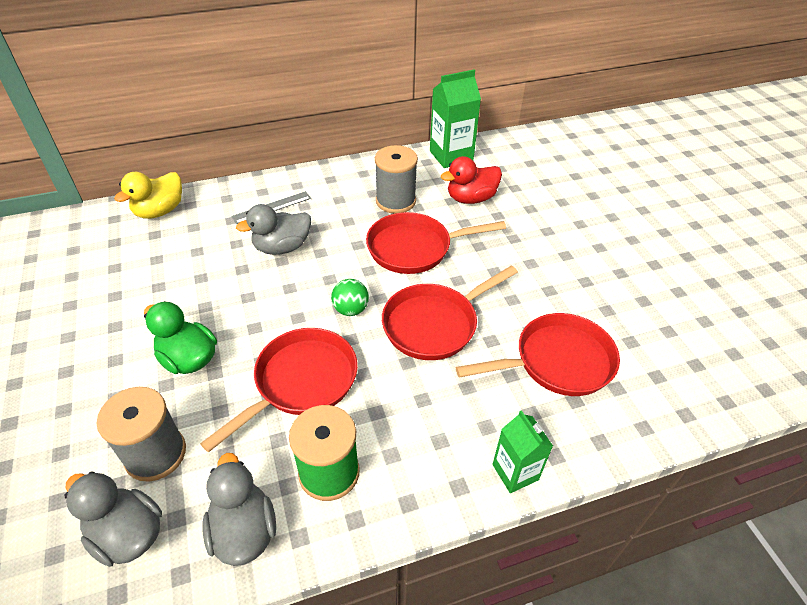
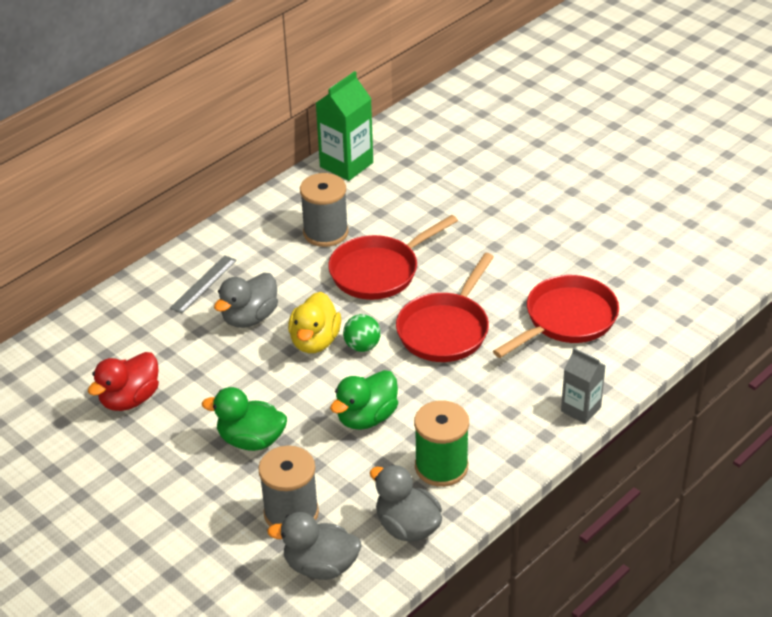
camera: 25 degrees left, 5 degrees down
yellow duck [114,172,182,219] -> yellow duck moved to [288,292,341,353]
red pan [200,328,358,453] -> green duck [330,370,398,430]
red duck [441,156,502,204] -> red duck moved to [88,352,159,411]
green carton [492,410,553,493] -> grey carton [561,348,606,424]

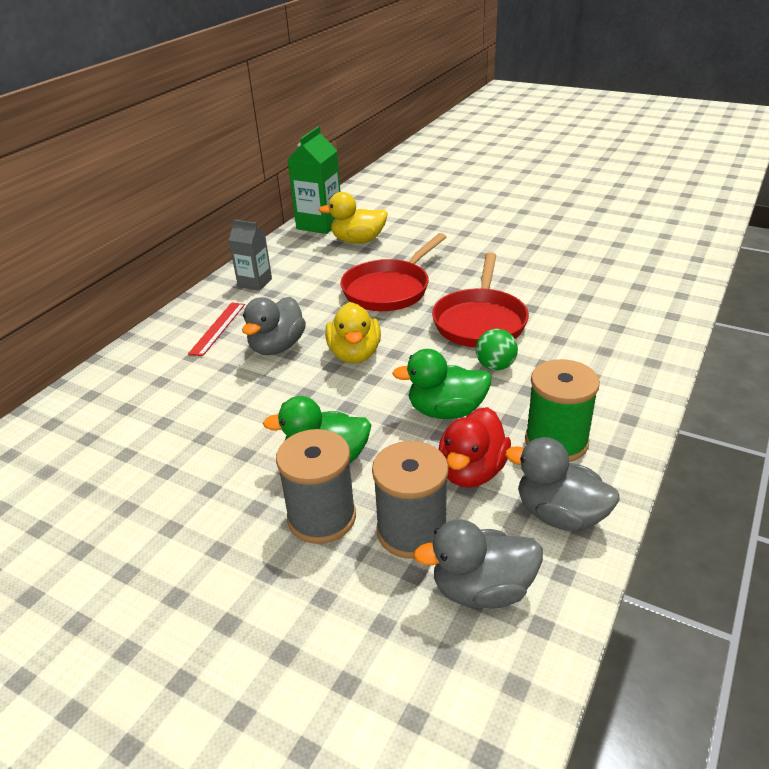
camera: 15 degrees left, 5 degrees down
red duck [88,352,159,411] -> red duck moved to [438,407,511,488]
grey ruler [170,255,237,313] -> red ruler [188,302,245,356]
grey spool [300,173,348,247] -> grey spool moved to [276,429,356,544]
green duck [330,370,398,430] -> green duck turned 60 degrees clockwise [392,349,492,419]
green ball [343,314,381,352] -> green ball moved to [476,329,518,370]
red pan [493,275,619,358] -> none
grey carton [561,348,606,424] -> grey carton moved to [229,219,272,291]
none -> yellow duck [318,192,388,243]

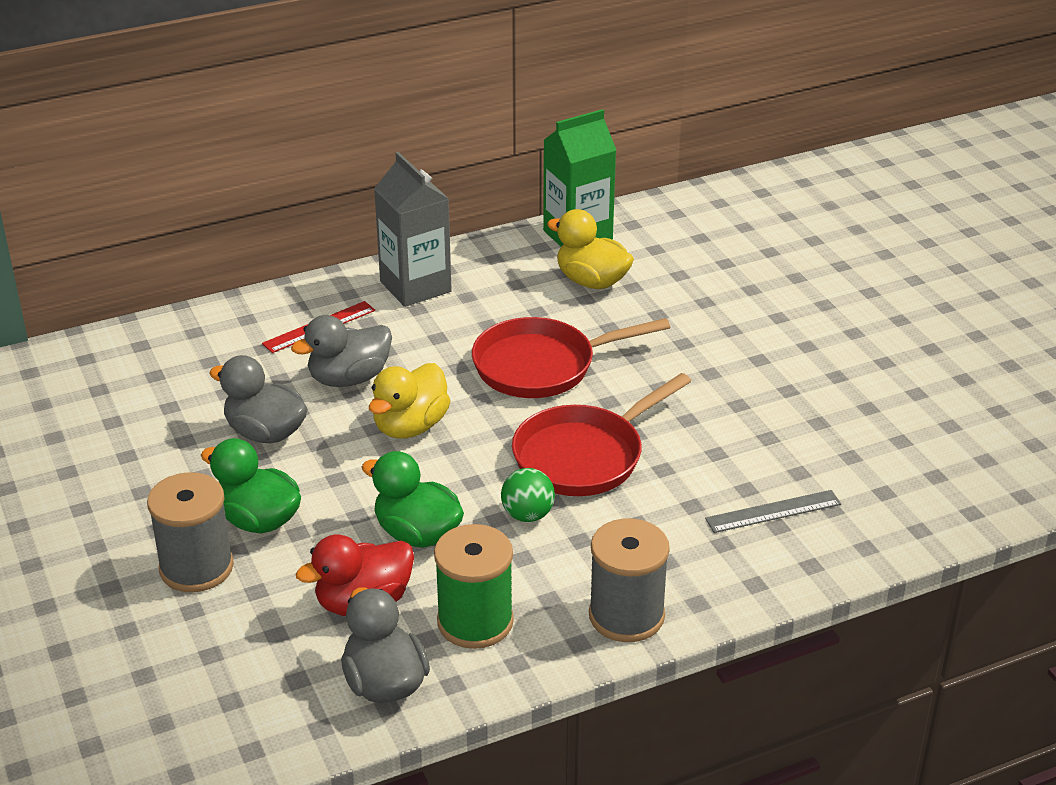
camera: 35 degrees right, 0 degrees up
grey carton [229,219,272,291] -> grey carton [374,152,452,307], size x1.58
grey spool [372,441,449,559] -> grey spool moved to [589,518,670,642]
grey duck [413,520,543,608] -> grey duck moved to [209,355,307,443]
none -> grey ruler [705,490,841,533]

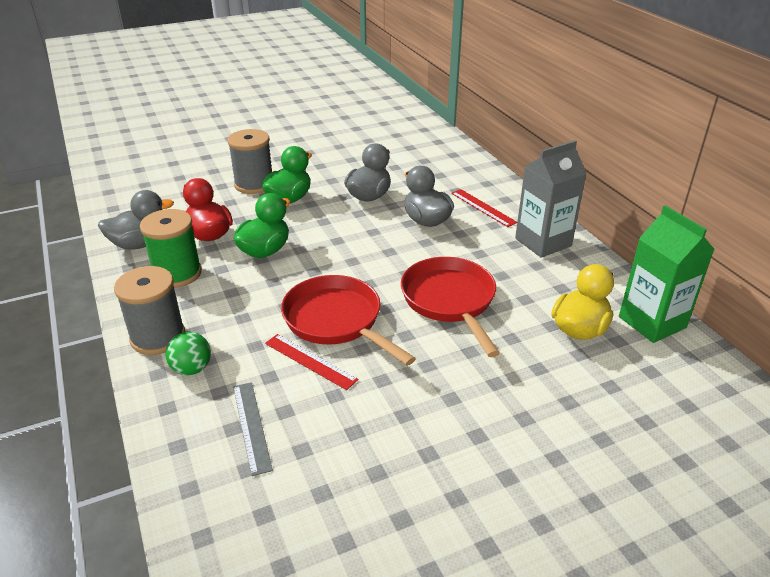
camera: 90 degrees right, 0 degrees up
yellow duck [369,363,450,439] -> none
green ball [501,468,555,522] -> green ball moved to [165,332,211,375]
none -> red ruler [265,334,359,390]

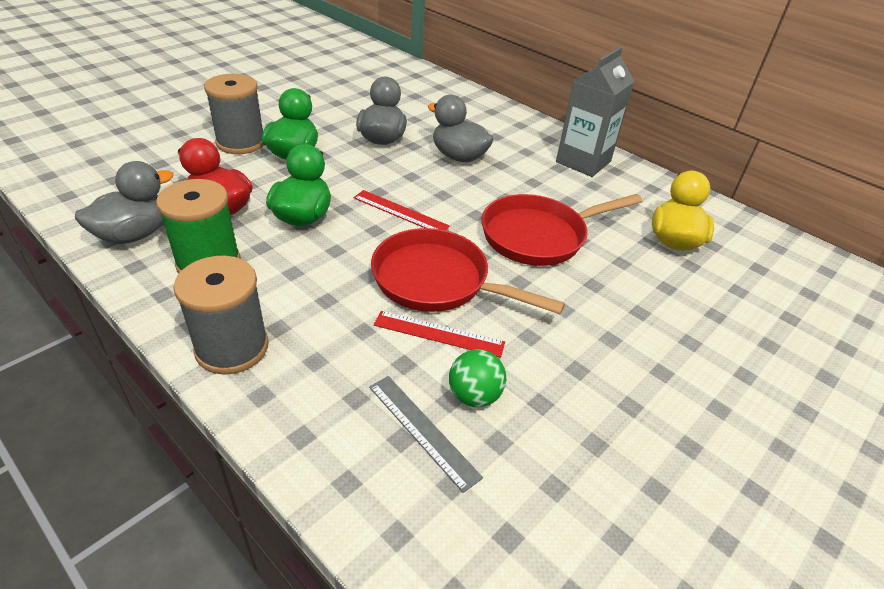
camera: 25 degrees left, 5 degrees up
green ball [165,332,211,375] -> green ball moved to [449,349,506,407]
red pan [401,257,500,357] -> red pan turned 75 degrees counterclockwise [482,194,643,266]
red ruler [451,189,517,227] -> red ruler moved to [353,190,450,230]
green carton [619,205,715,343] -> none

